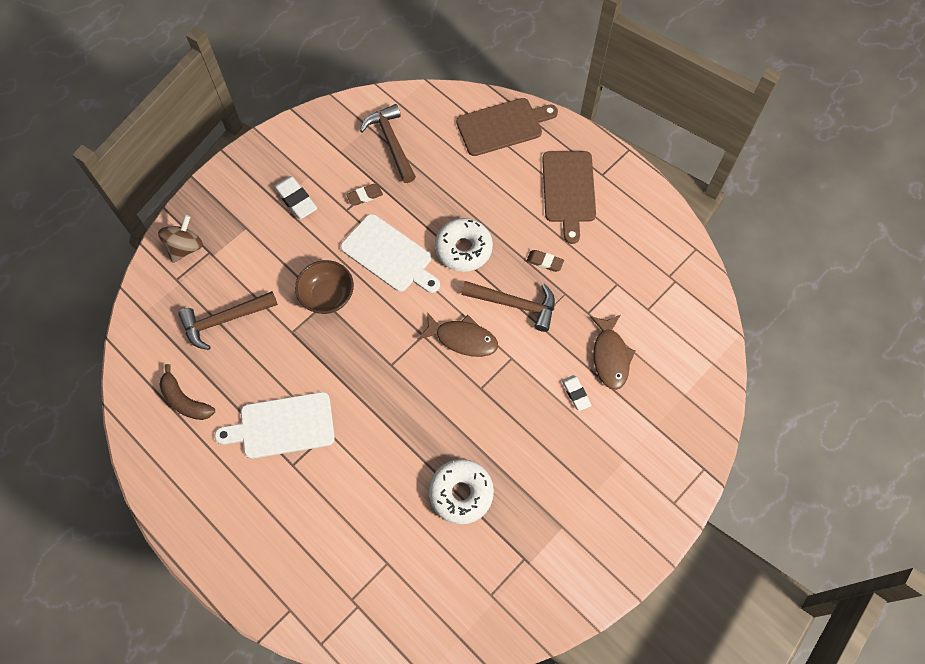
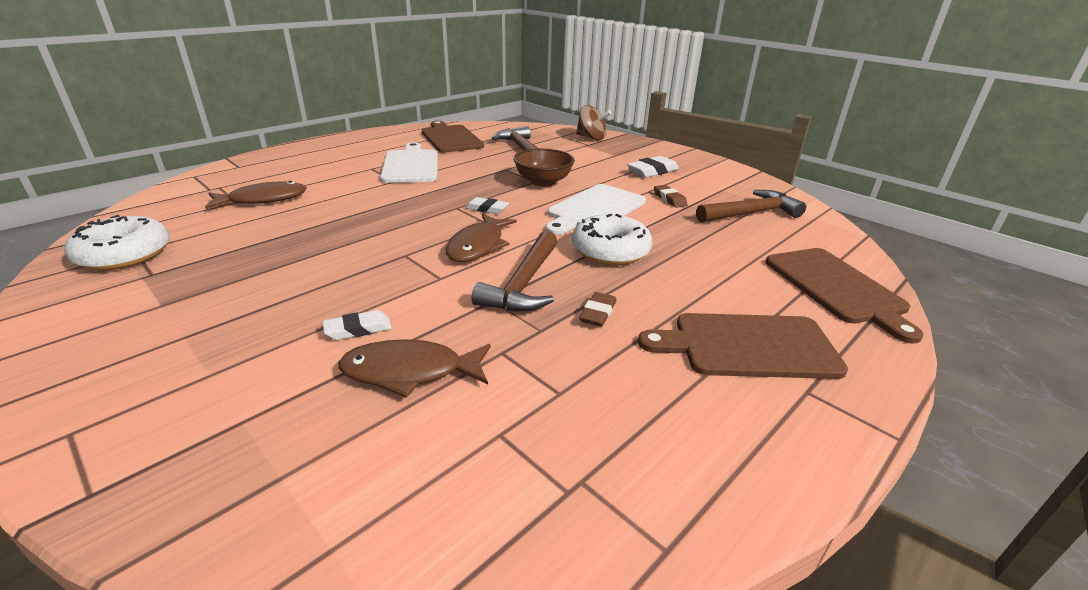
camera: 90 degrees right, 35 degrees down
brown banana [159,364,215,420] -> brown cutting board [422,121,484,153]
white donut [429,459,494,525] -> white donut moved to [64,215,169,271]
none -> brown fish [205,181,307,209]
none -> white eraser [465,197,509,214]

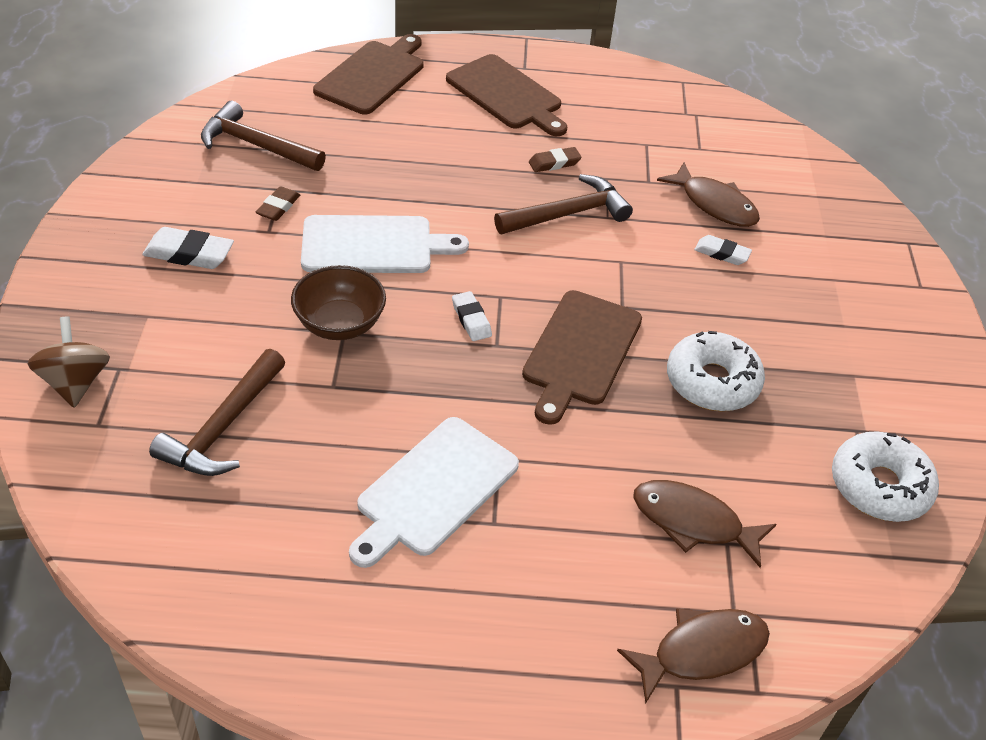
camera: 135 degrees left, 15 degrees up
brown cutting board [422,121,484,153] -> brown cutting board moved to [522,290,642,425]
brown fish [446,214,517,262] -> brown fish moved to [617,608,770,703]
white donut [572,214,652,265] -> white donut moved to [667,331,765,411]

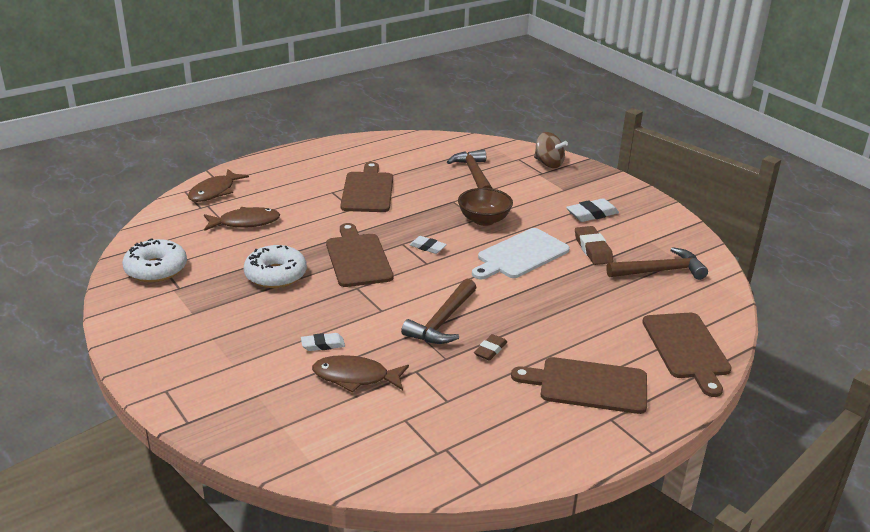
camera: 145 degrees right, 15 degrees down
brown eraser [256,186,300,221] -> brown eraser [575,226,613,265], size x1.55
white cutting board [349,417,519,568] -> brown cutting board [340,162,393,212]

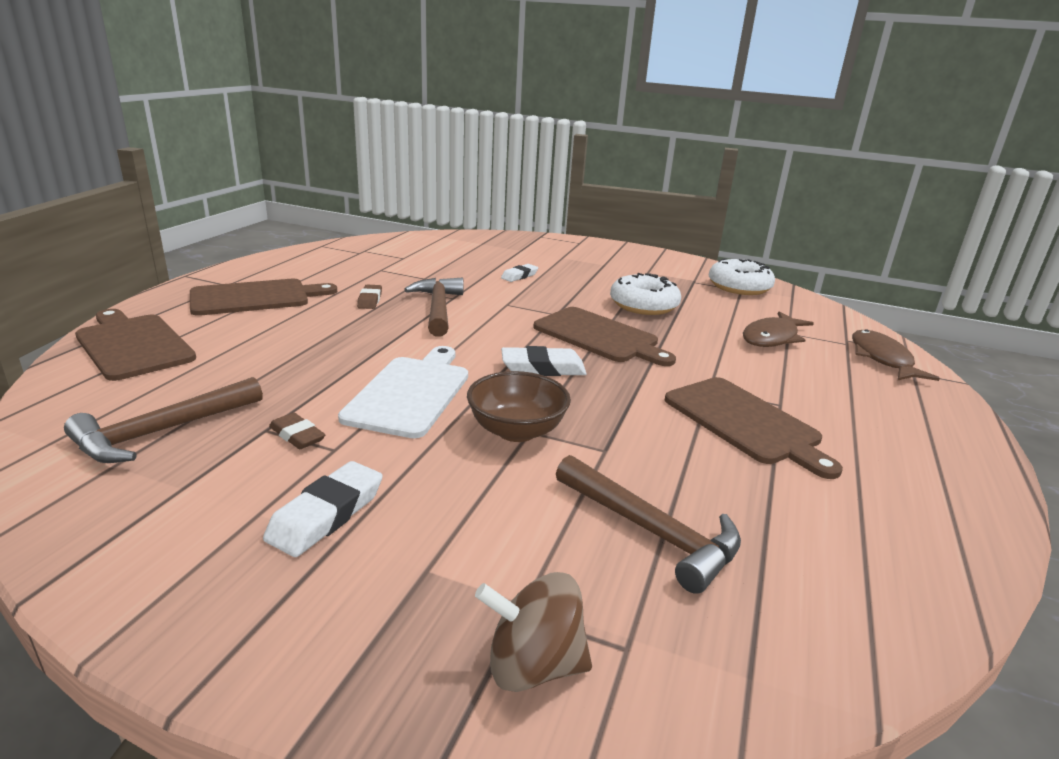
camera: 145 degrees right, 5 degrees down
brown fish [312,355,409,393] -> none
white eraser [410,236,447,254] -> white eraser [501,346,587,376], size x1.55
brown eraser [575,226,613,265] -> brown eraser [269,413,326,449], size x0.64

